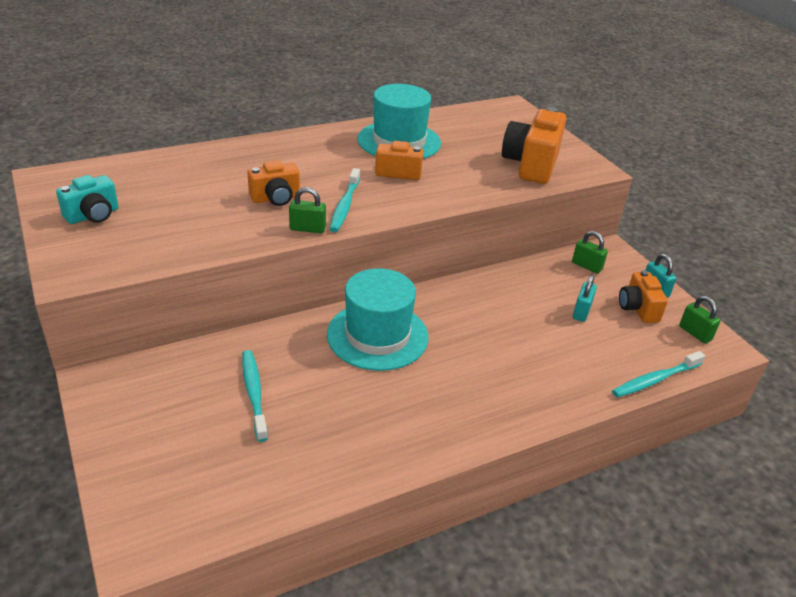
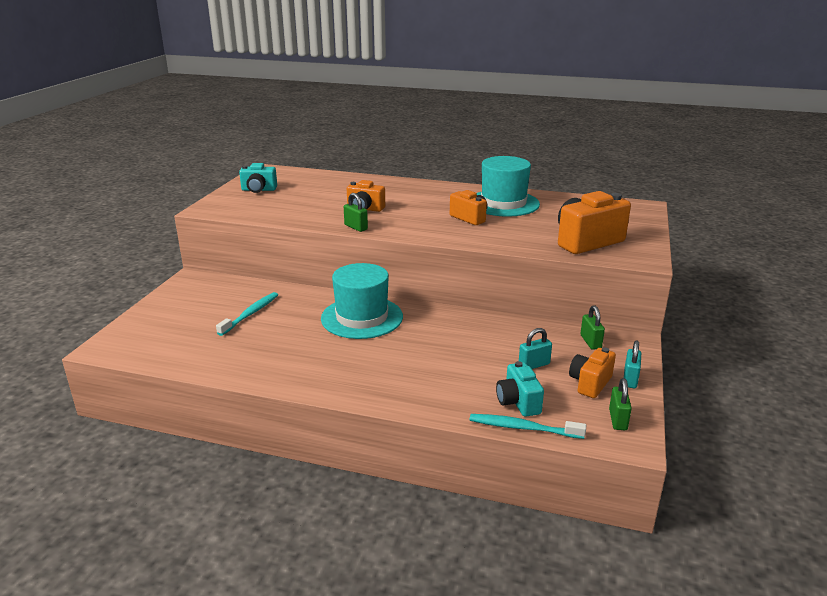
camera: 45 degrees right, 10 degrees down
turquoise toothbrush [329,168,360,232] -> none
none -> turquoise camera [496,361,544,417]

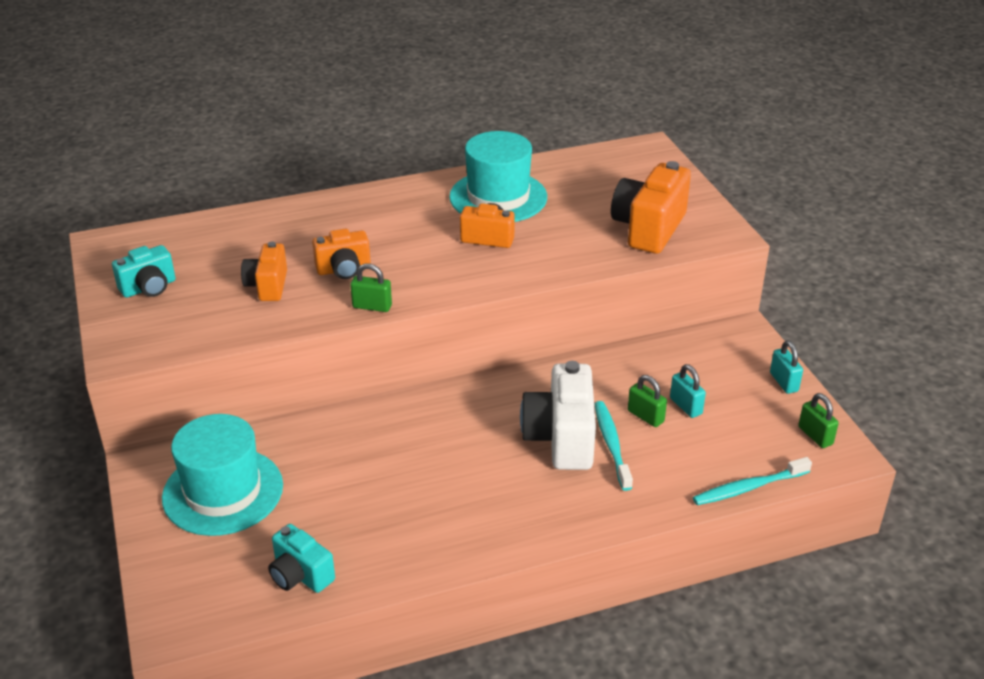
camera: 35 degrees left, 10 degrees up
turquoise toothbrush [216,292,278,336] -> turquoise toothbrush moved to [595,401,633,491]
turquoise hat [321,263,403,339] -> turquoise hat moved to [162,414,283,536]
turquoise camera [496,361,544,417] -> turquoise camera moved to [268,524,335,593]
turquoise padlock [519,328,552,369] -> turquoise padlock turned 60 degrees counterclockwise [670,364,706,418]
orange camera [569,347,616,398] -> orange camera moved to [241,241,287,301]
green padlock [580,305,605,350] -> green padlock moved to [628,375,667,427]
none -> white camera [520,361,596,470]

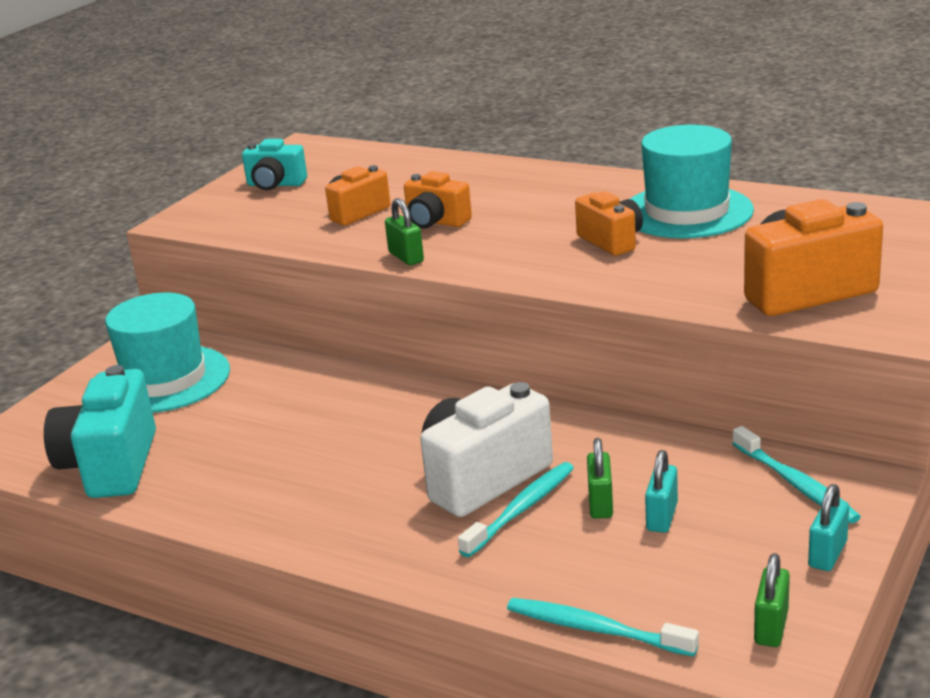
camera: 50 degrees right, 10 degrees down
turquoise camera [268,524,335,593] -> turquoise camera [44,365,156,498], size x1.68
none -> turquoise toothbrush [732,426,861,524]

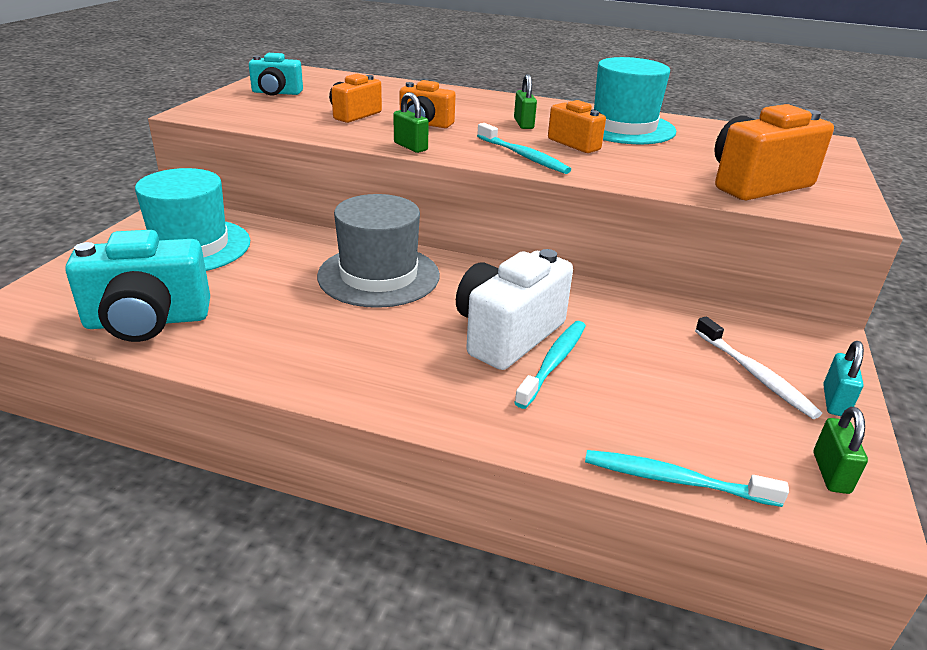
camera: 15 degrees left, 5 degrees up
turquoise camera [44,365,156,498] -> turquoise camera turned 90 degrees counterclockwise [65,230,210,342]
green padlock [587,438,613,519] -> green padlock moved to [514,74,537,129]
turquoise padlock [645,450,678,533] -> none
turquoise toothbrush [732,426,861,524] -> turquoise toothbrush moved to [477,123,571,174]
none -> grey hat [317,194,440,308]
none -> white toothbrush [695,316,822,419]

